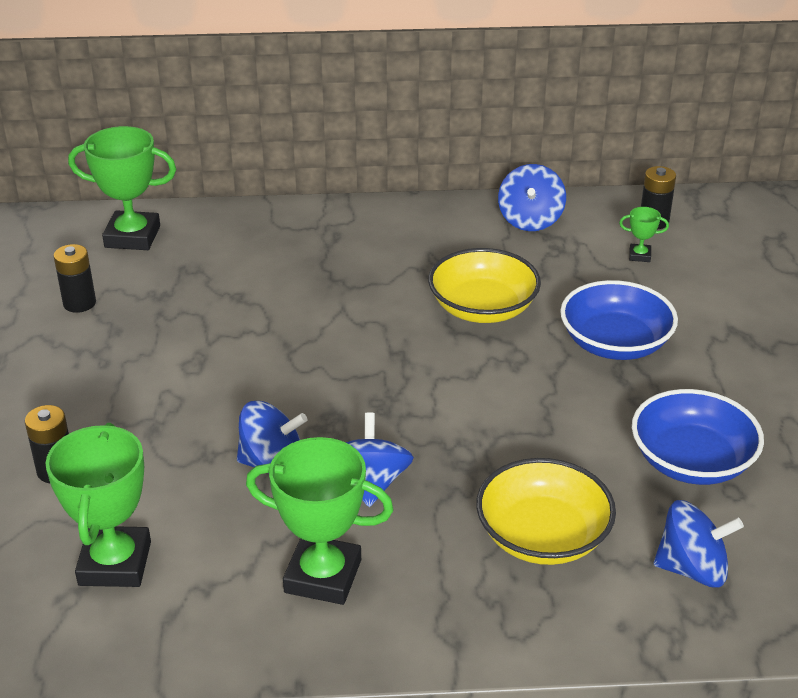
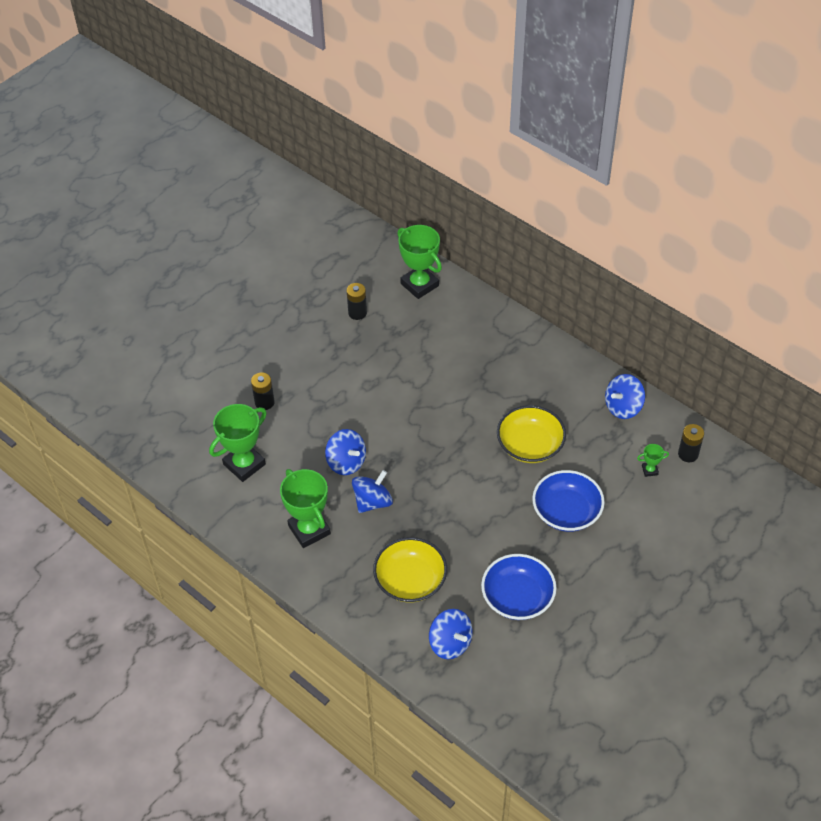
camera: 45 degrees right, 15 degrees up
green trophy [619,207,669,262] -> green trophy turned 60 degrees counterclockwise [637,444,669,477]

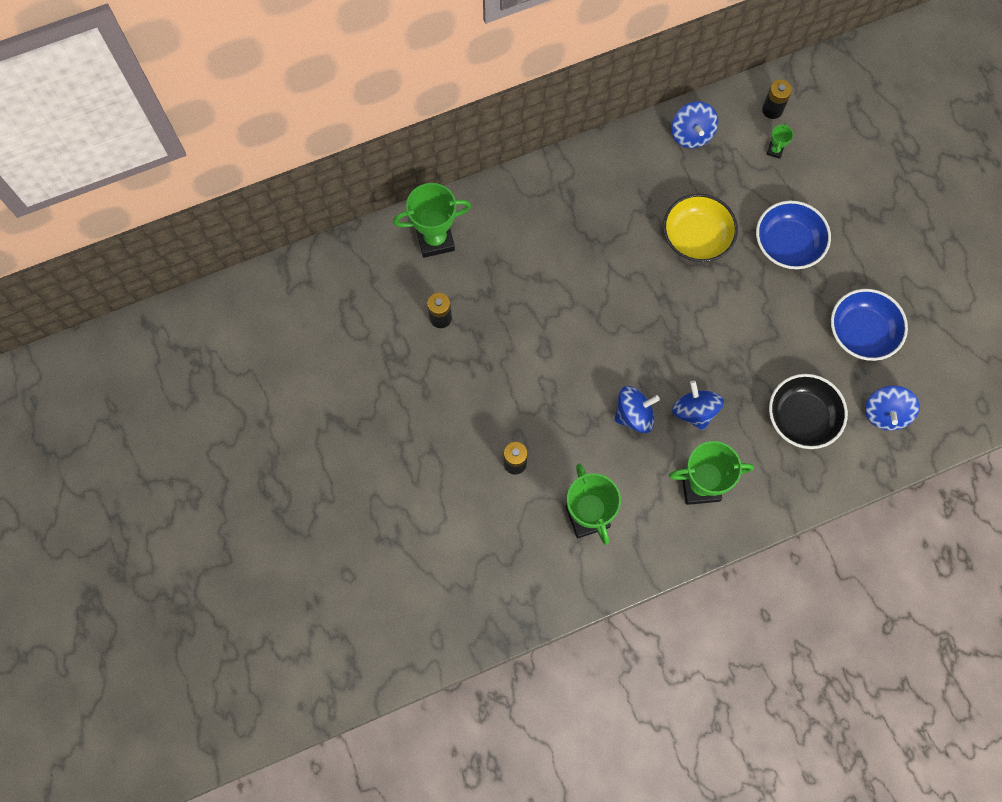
camera: 65 degrees left, 20 degrees up
yellow bowl [373,537,447,603] -> black bowl [769,374,848,449]
blue spinning top [429,609,473,659] -> blue spinning top turned 120 degrees clockwise [865,385,920,431]

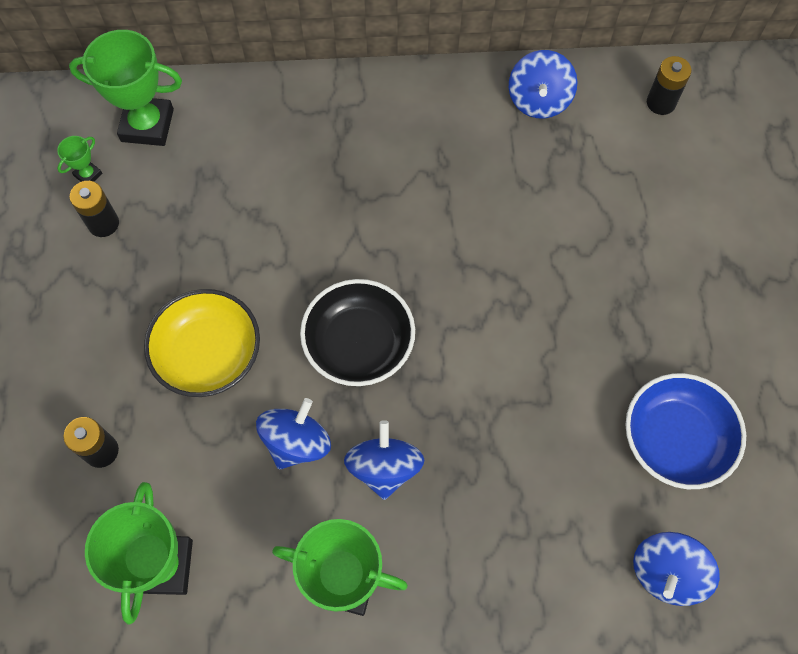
camera: 20 degrees right, 5 degrees down
blue spinning top [614,386,660,433] -> blue spinning top turned 60 degrees counterclockwise [256,398,331,470]
yellow bowl [663,194,738,262] -> yellow bowl moved to [144,289,260,397]
blue bowl [756,201,831,269] -> none
green trophy [767,123,793,159] -> green trophy moved to [57,136,102,182]
black bowl [769,374,848,449] -> black bowl moved to [300,279,415,386]

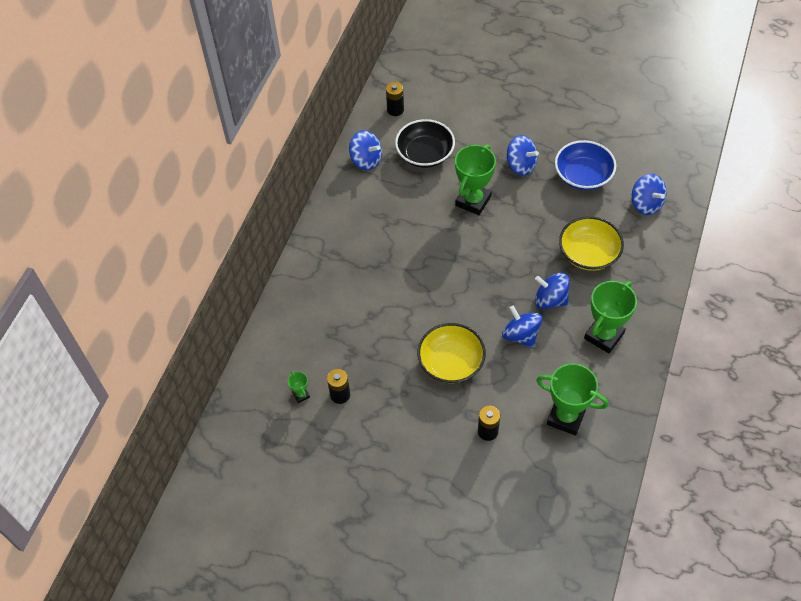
camera: 65 degrees left, 10 degrees down
green trophy [69,30,182,146] -> green trophy moved to [455,145,496,215]
black bowl [300,279,415,386] -> black bowl moved to [395,119,455,168]
none -> blue spinning top [507,135,539,176]
none -> yellow bowl [559,216,624,271]

